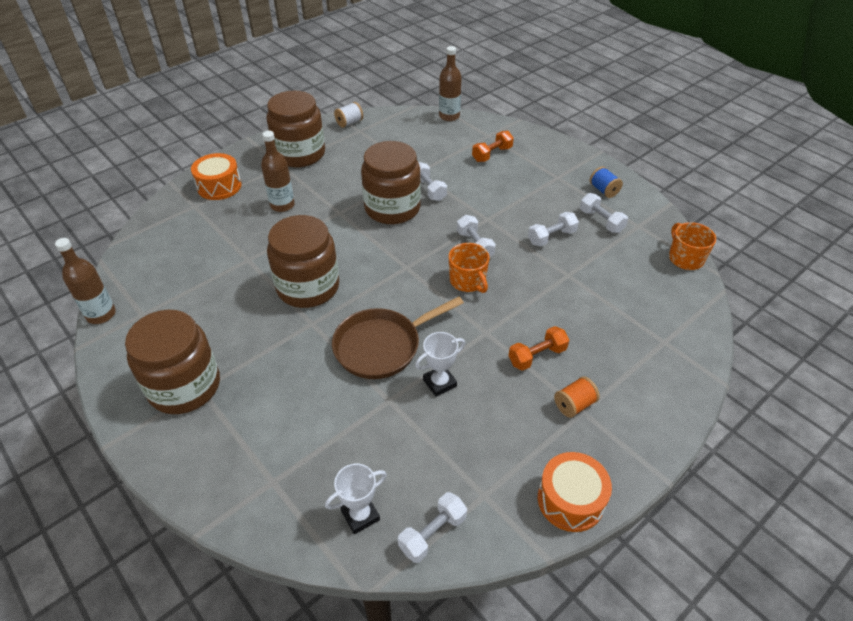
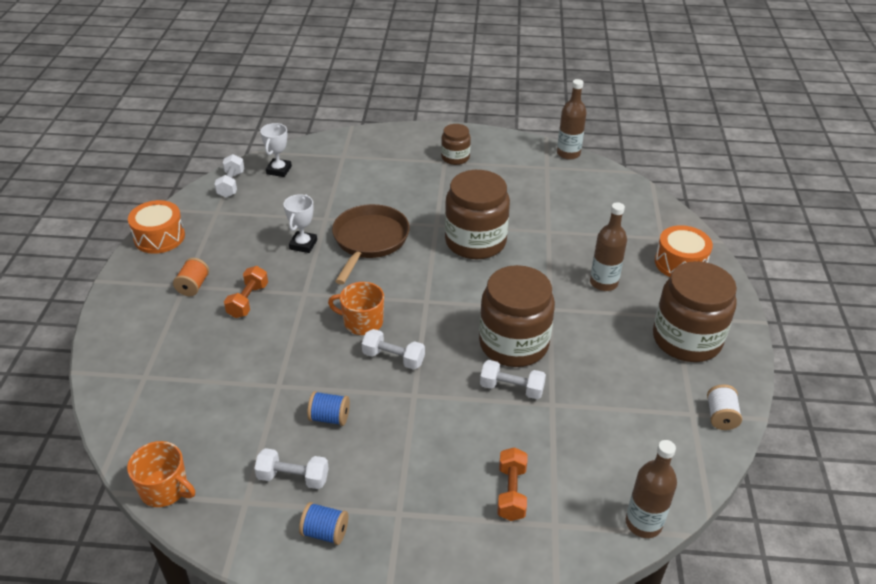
camera: 135 degrees right, 5 degrees down
brown jar [125,310,220,414] -> brown jar [441,124,471,165], size x0.52
white dumbbell [528,212,579,247] -> blue spool [307,391,350,426]

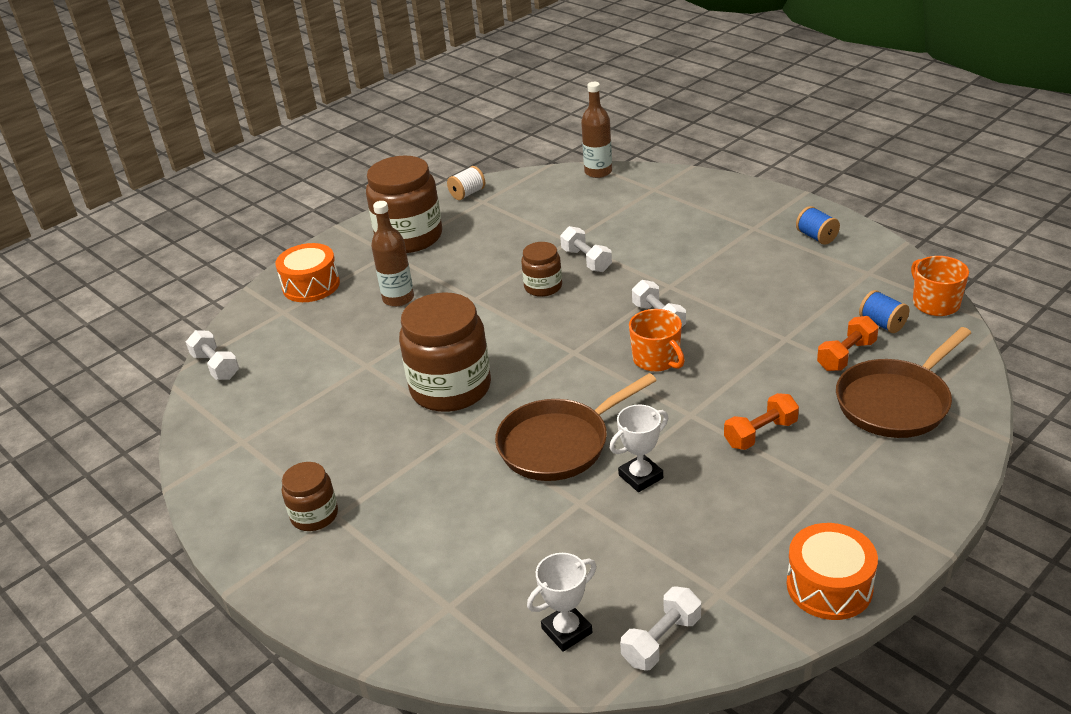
camera: 135 degrees left, 5 degrees down
orange spool [173,258,209,296] -> none
white dumbbell [254,448,329,489] -> white dumbbell moved to [186,330,239,380]
blue spool [307,391,350,426] -> blue spool moved to [859,290,909,333]
brown jar [479,265,555,367] -> brown jar [521,242,562,297], size x0.52
orange dumbbell [497,447,527,521] -> orange dumbbell moved to [817,316,879,371]
brown bottle [557,79,587,160] -> none
none -> brown pan [836,327,971,438]

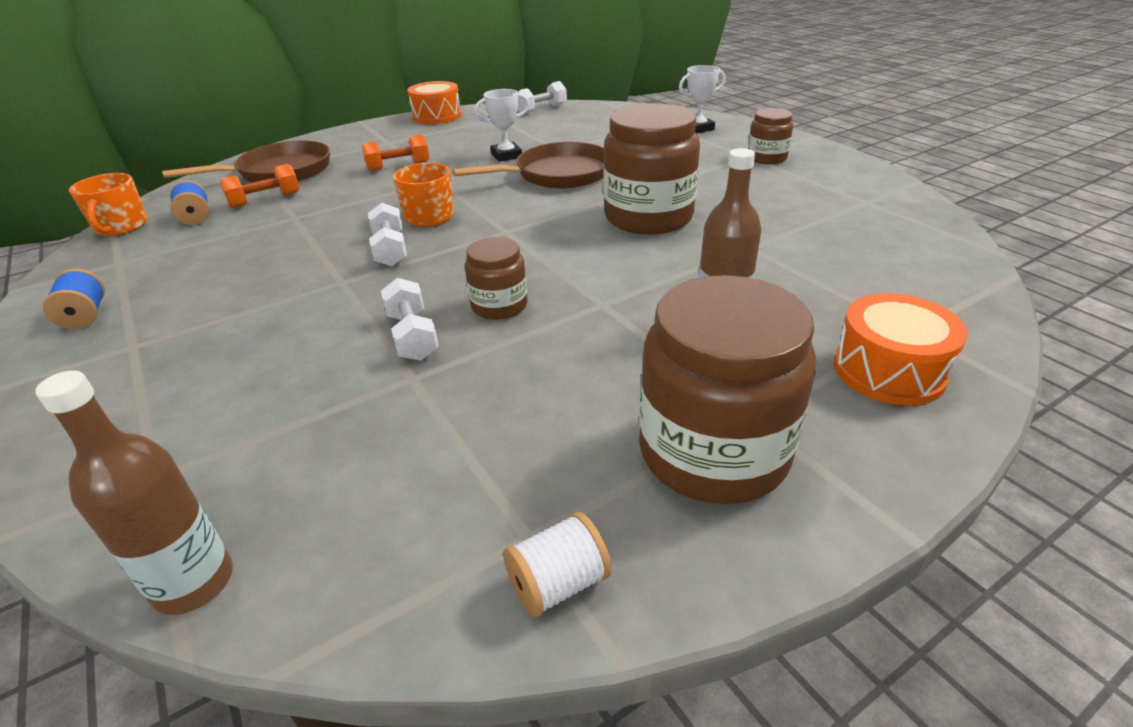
camera: 170 degrees left, 0 degrees up
white dumbbell [186,330,239,380] -> none
white trophy [527,553,597,652] -> white trophy moved to [679,65,725,133]

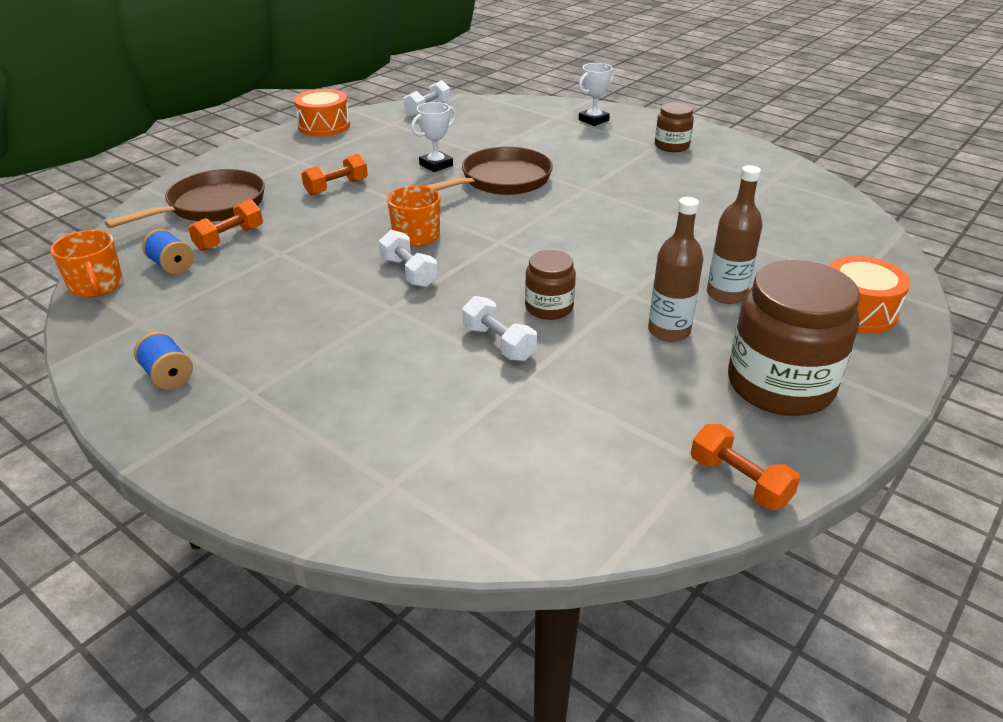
camera: 20 degrees left, 0 degrees up
brown bottle [35,370,233,615] -> brown bottle moved to [648,197,703,342]
white spool [503,512,612,617] -> orange dumbbell [691,424,800,510]
brown jar [603,103,700,234] -> none

